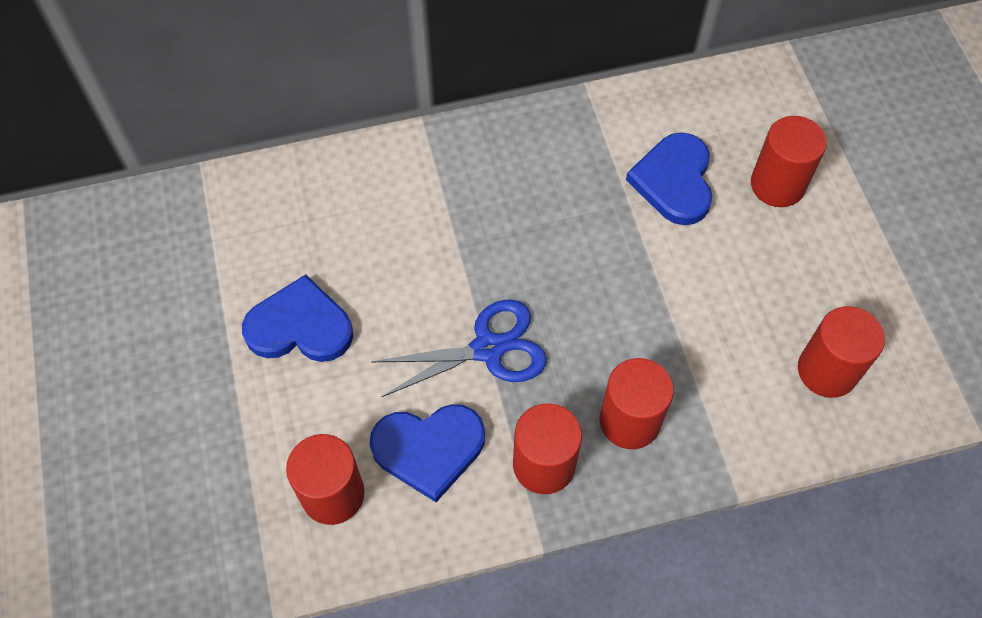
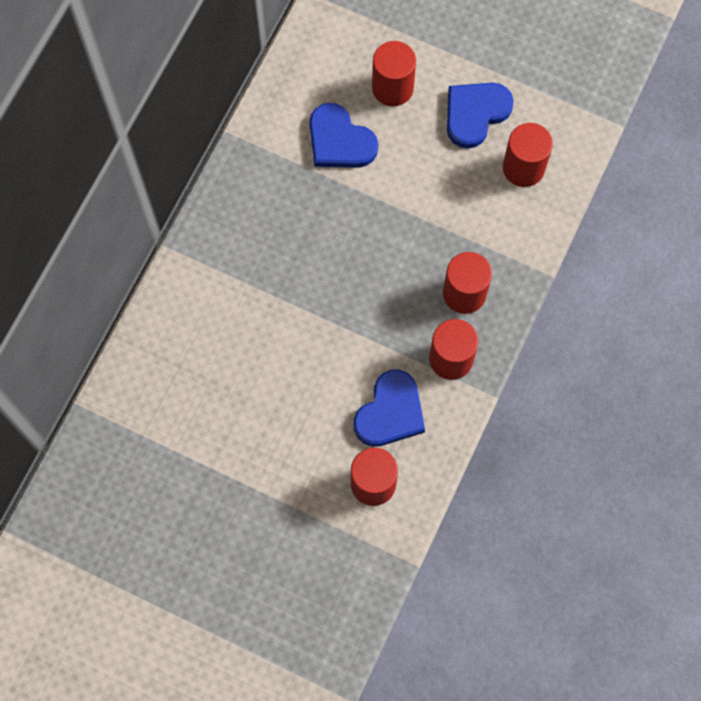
camera: 50 degrees left, 10 degrees up
blue heart [242,274,353,362] -> blue heart moved to [447,83,514,149]
blue scissors [371,300,547,397] -> none

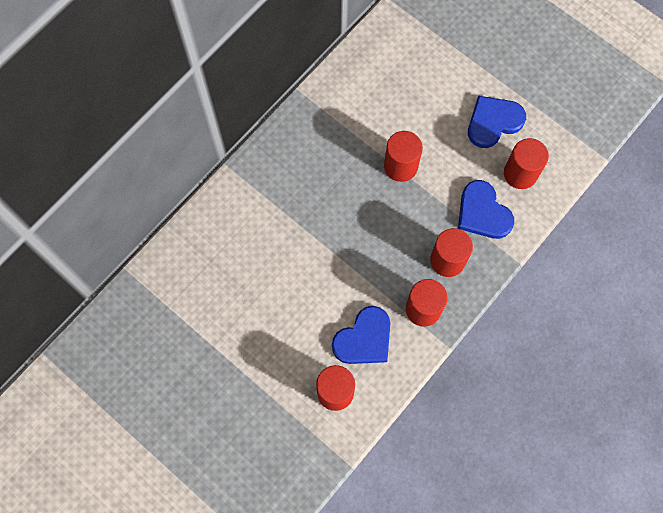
camera: 15 degrees right, 0 degrees up
blue heart [309,103,378,168] -> blue heart moved to [458,180,514,239]
red cylinder [372,41,416,106] -> red cylinder moved to [384,131,423,182]

